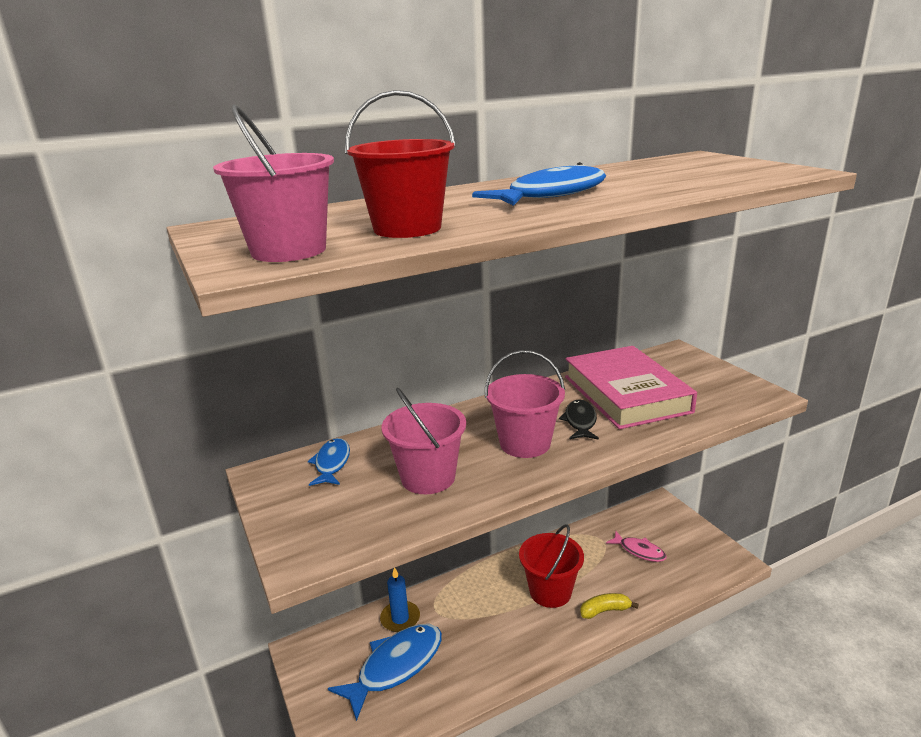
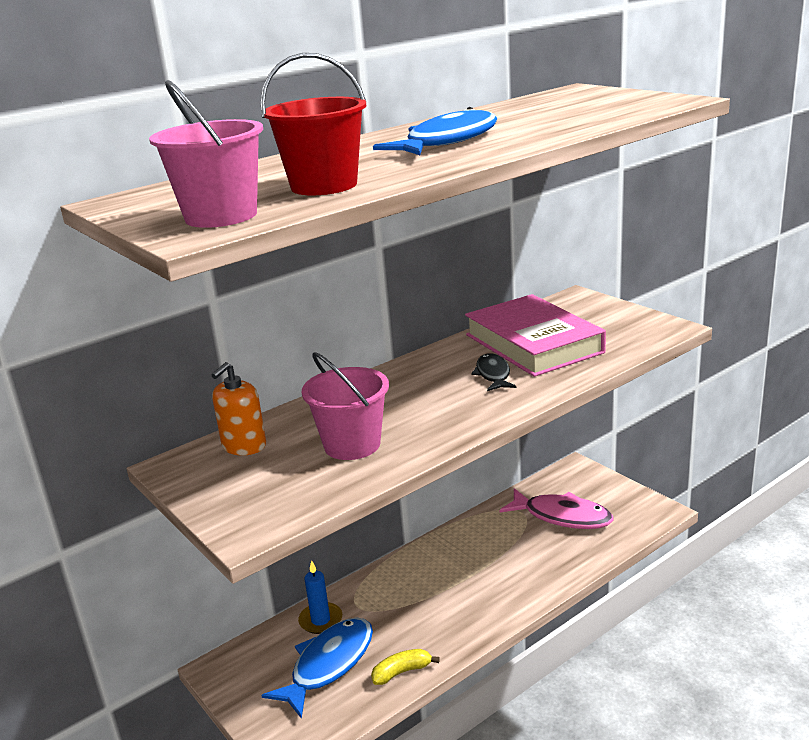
camera: 10 degrees left, 0 degrees up
blue fish [308,438,350,486] -> orange soap dispenser [212,362,266,455]
pink bucket [485,350,565,458] -> none
red bucket [519,524,584,608] -> none
yellow banana [580,593,639,619] -> yellow banana moved to [371,649,440,685]
pink fish [606,531,667,562] -> pink fish [499,488,614,529], size x1.74

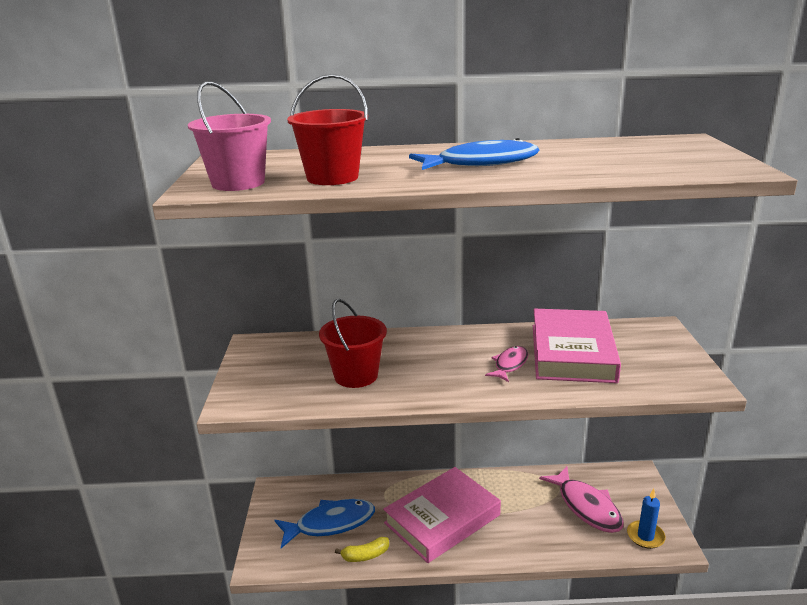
camera: 35 degrees right, 0 degrees up
orange soap dispenser [212,362,266,455] -> none
blue candle [298,560,342,634] -> blue candle moved to [627,489,666,549]
pink bucket [302,352,389,460] -> red bucket [319,299,387,388]
yellow banana [371,649,440,685] -> yellow banana turned 150 degrees clockwise [335,537,389,562]
black fish [471,353,516,391] -> pink fish [485,346,529,382]
none -> pink book [383,467,501,563]

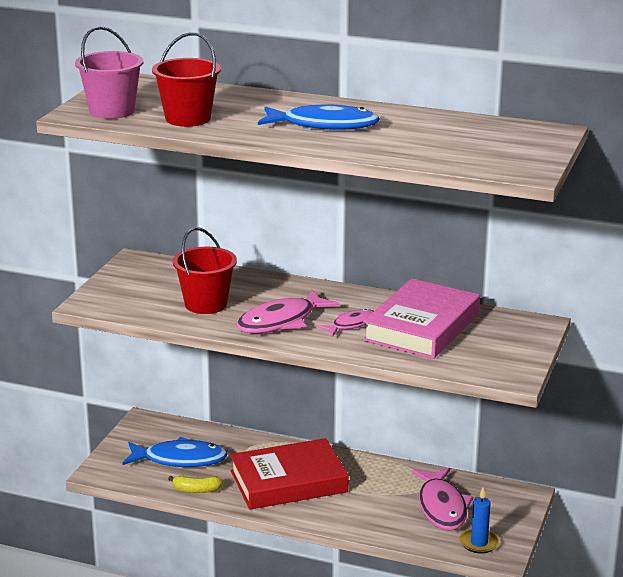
camera: 20 degrees right, 0 degrees up
pink book [383,467,501,563] -> red book [230,438,349,509]
none -> pink fish [236,290,340,333]

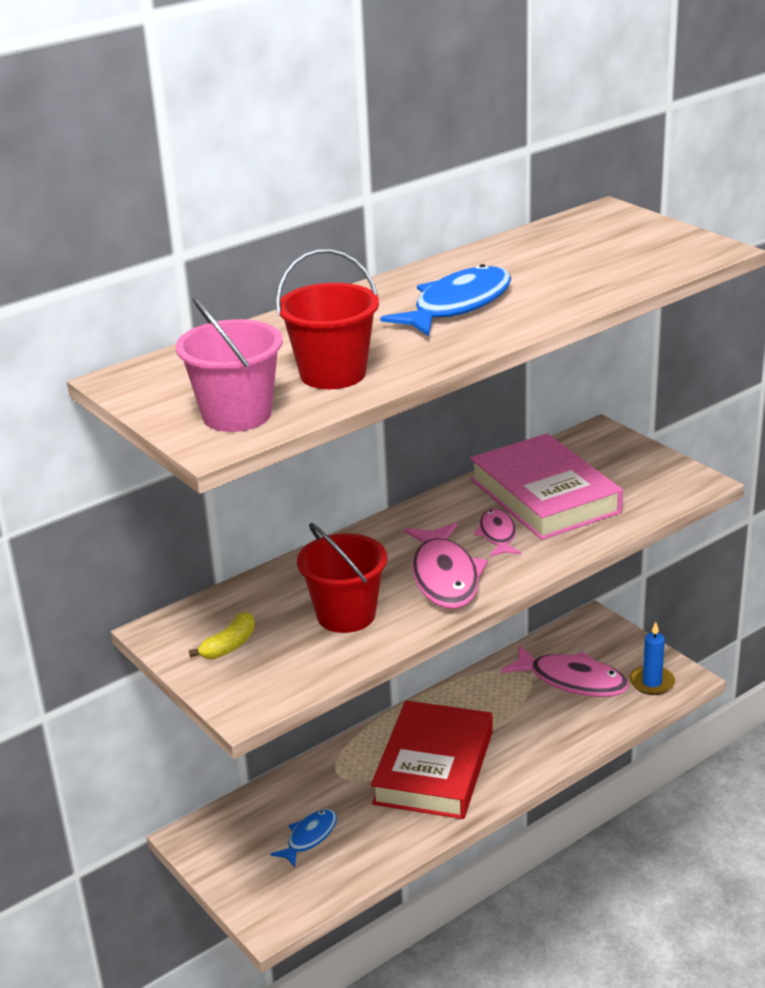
camera: 55 degrees left, 5 degrees up
blue fish [122,437,228,467] -> blue fish [270,809,337,867], size x0.57
yellow banana [168,476,223,493] -> yellow banana moved to [189,612,255,659]

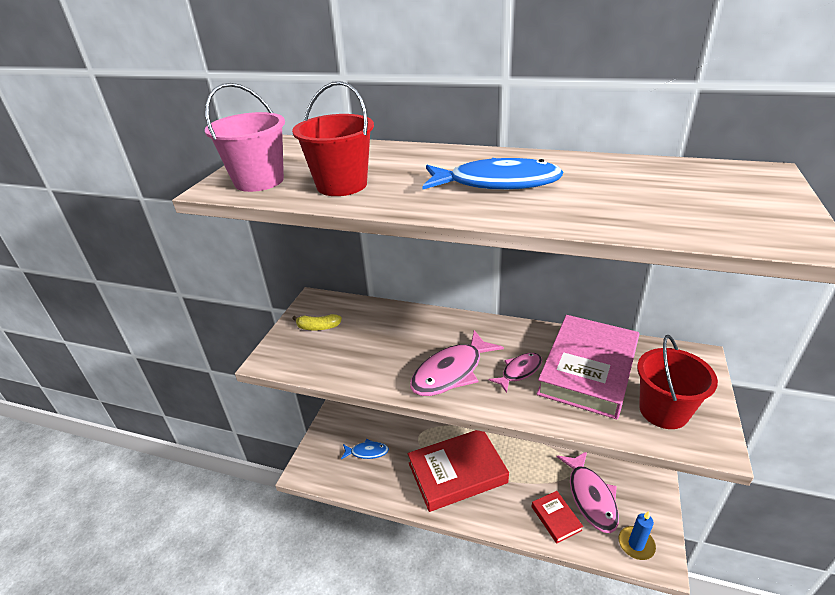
camera: 55 degrees right, 5 degrees up
red bucket [297,523,387,633] -> red bucket moved to [637,335,718,429]
none -> red book [531,491,583,544]

